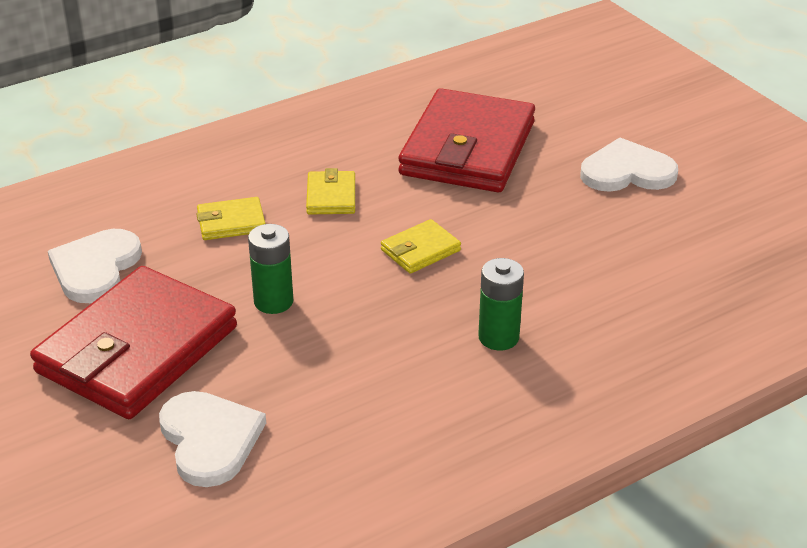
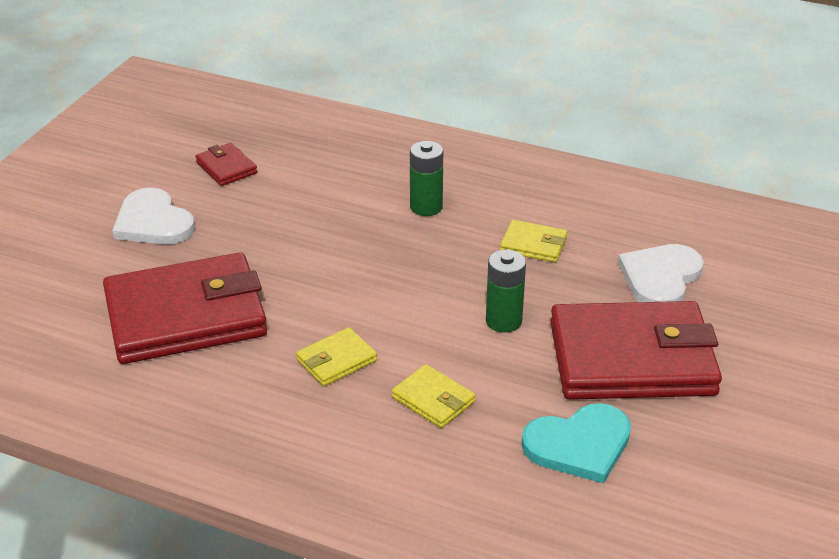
camera: 125 degrees left, 0 degrees up
white heart [48,229,142,303] -> turquoise heart [521,403,631,484]
yellow wallet [381,219,461,274] -> yellow wallet moved to [500,220,567,263]
none -> red wallet [196,143,257,186]

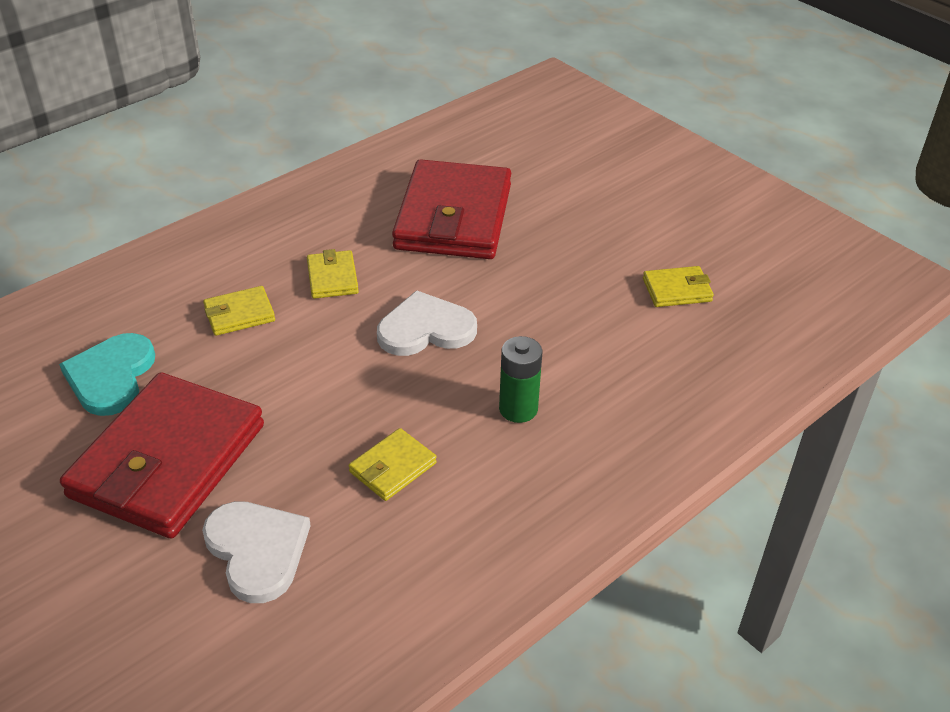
camera: 115 degrees right, 5 degrees up
white heart [112,188,195,245] -> white heart moved to [377,290,477,356]
red wallet [196,143,257,186] -> yellow wallet [643,266,714,307]
green battery [486,250,526,333] -> none

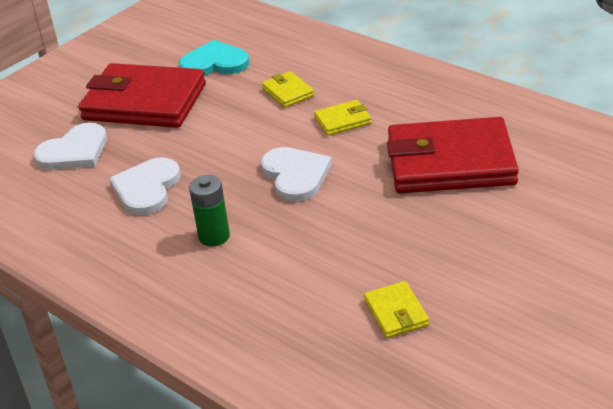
camera: 85 degrees right, 5 degrees down
yellow wallet [349,428,437,501] -> white heart [109,157,181,215]

